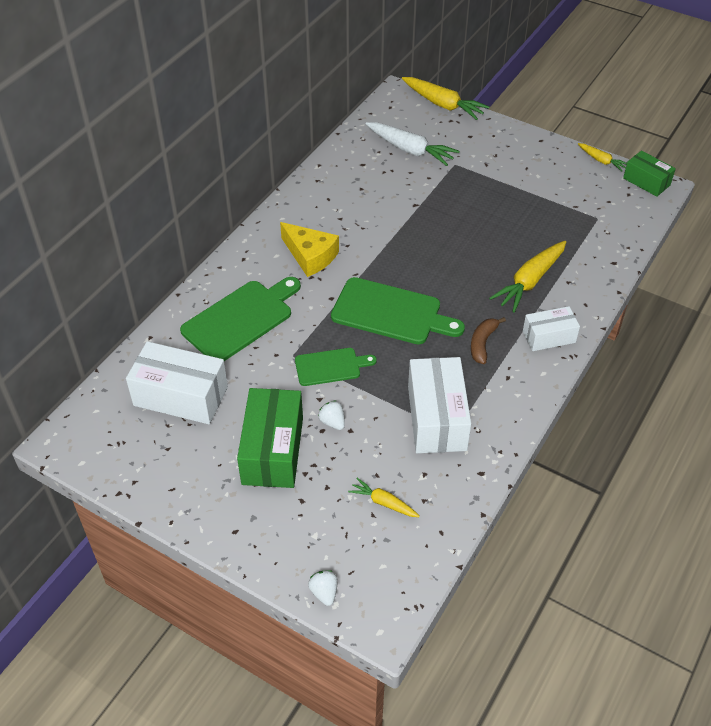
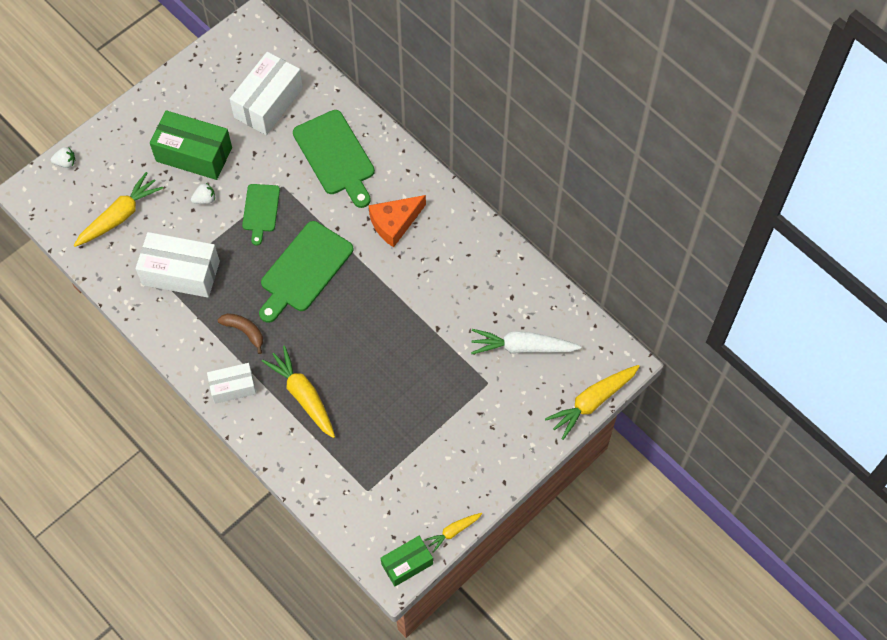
camera: 105 degrees right, 15 degrees up
yellow cheese [280,222,339,277] -> orange cheese [369,195,426,247]
yellow carrot [348,478,420,517] -> yellow carrot [74,172,163,247], size x1.82
white carrot [365,122,459,166] -> white carrot turned 45 degrees clockwise [471,329,581,354]
white box [523,306,580,351] -> white box turned 75 degrees clockwise [207,363,256,404]

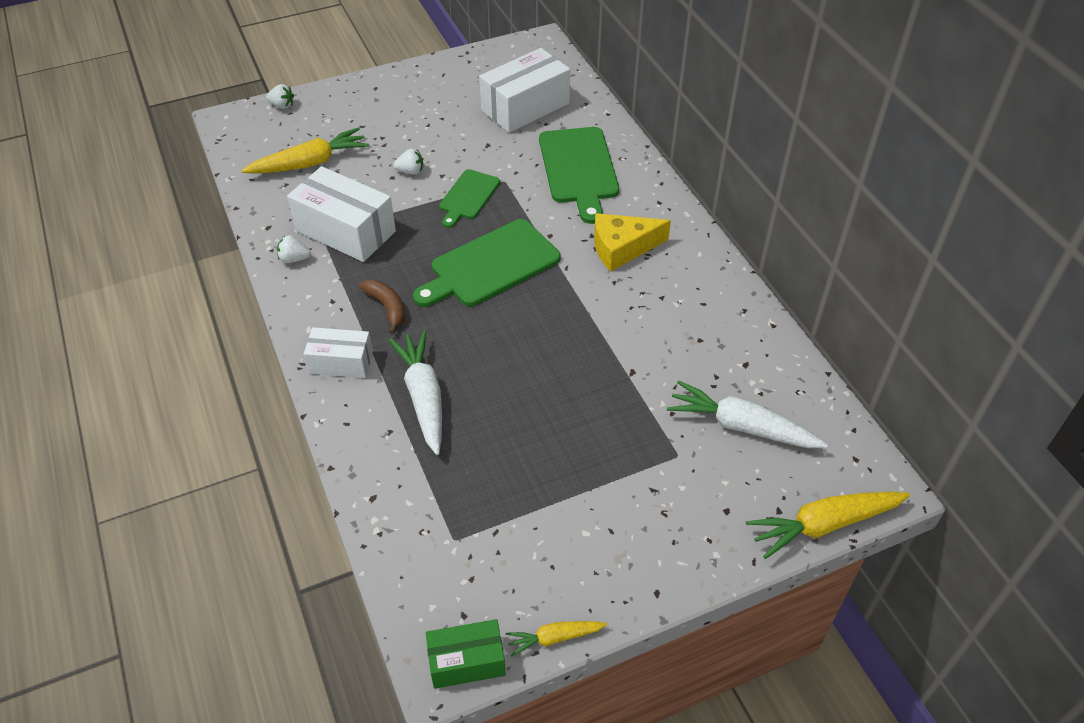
camera: 20 degrees right, 15 degrees down
green box [150,110,232,180] -> none
yellow carrot [262,346,335,438] -> white carrot [389,331,442,455]
orange cheese [369,195,426,247] -> yellow cheese [594,213,671,271]
none -> white strawberry [277,235,311,263]

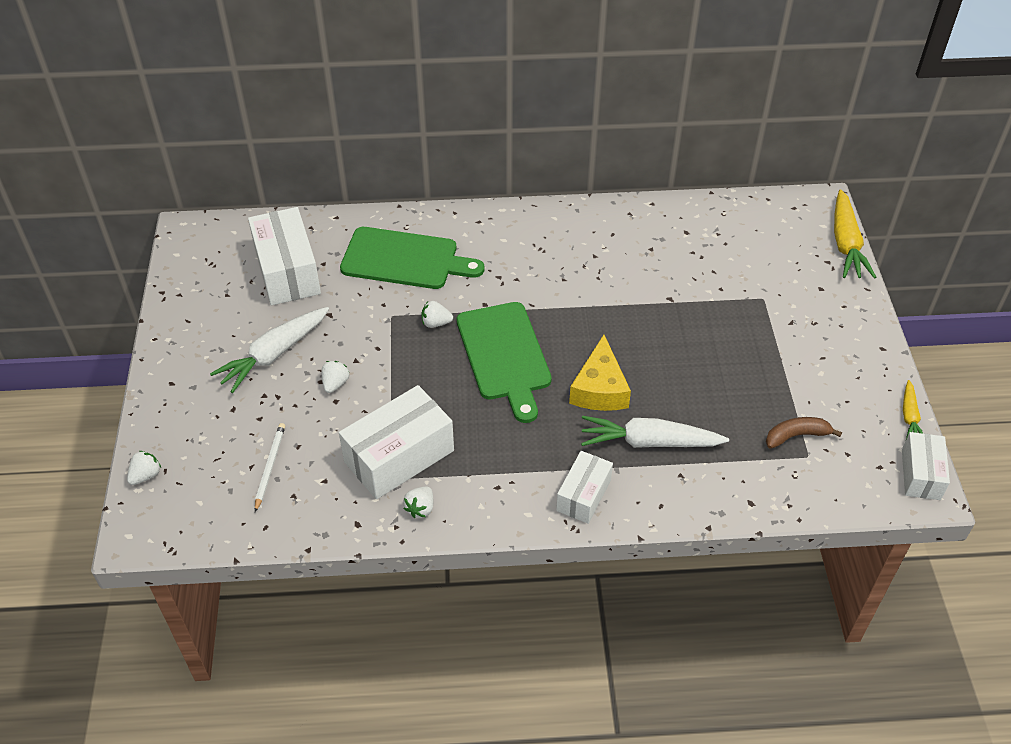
camera: 70 degrees left, 0 degrees up
yellow carrot [241,127,369,174] -> white pencil [255,423,285,512]
brown banana [359,279,405,334] -> brown banana moved to [766,417,842,449]
green box [426,619,506,689] -> white box [902,432,950,500]
green cutting board [439,169,500,228] -> none
yellow cheese [594,213,671,271] -> yellow cheese moved to [569,335,631,411]
white carrot [667,380,828,448] -> white carrot moved to [210,307,329,393]
none -> white strawberry [421,301,453,328]

